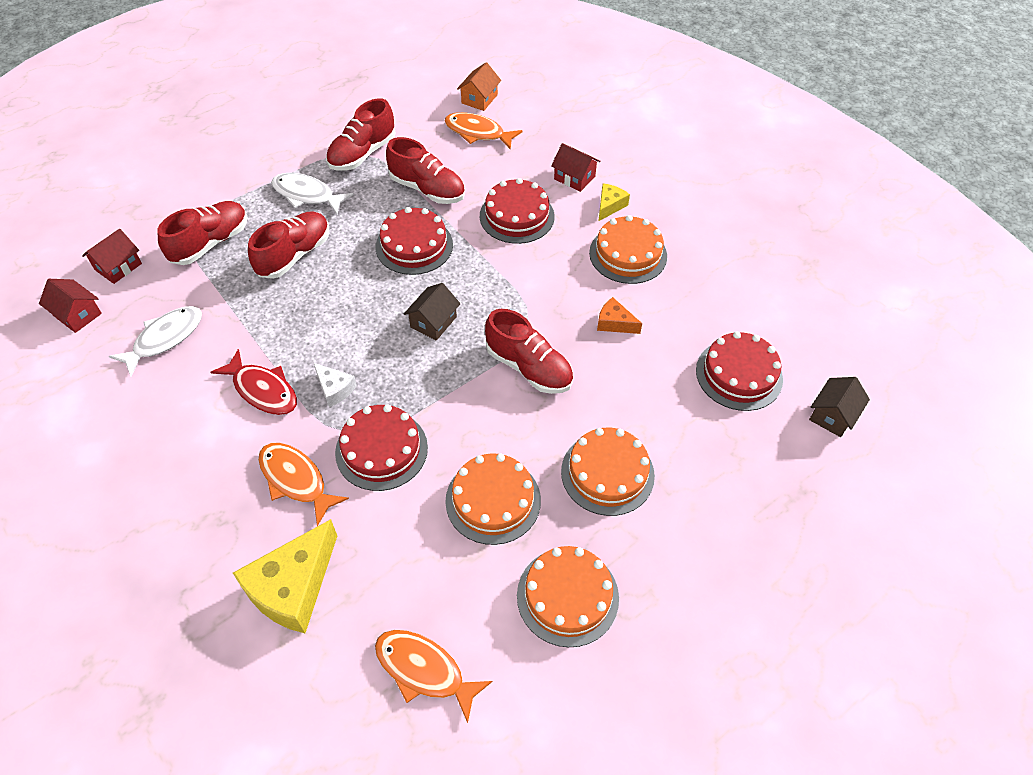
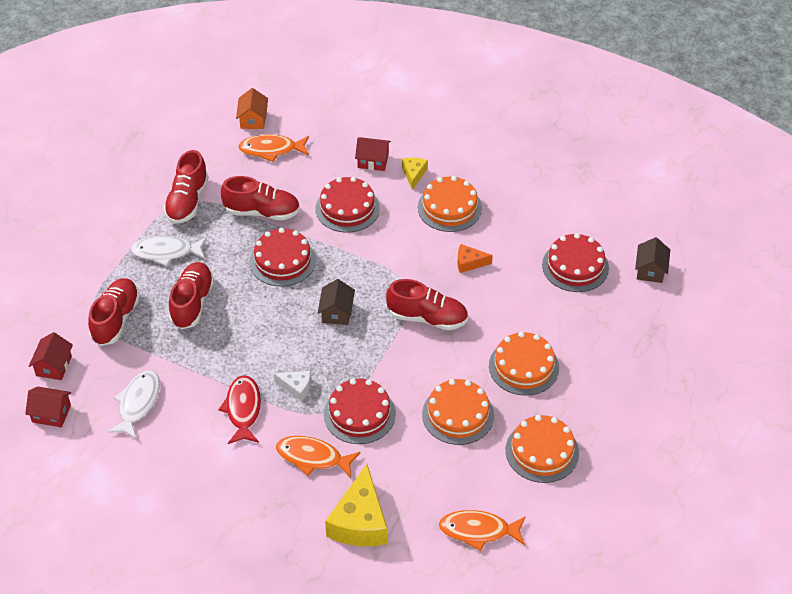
camera: 25 degrees left, 5 degrees down
red fish [211,349,297,415] -> red fish turned 105 degrees counterclockwise [219,375,261,444]

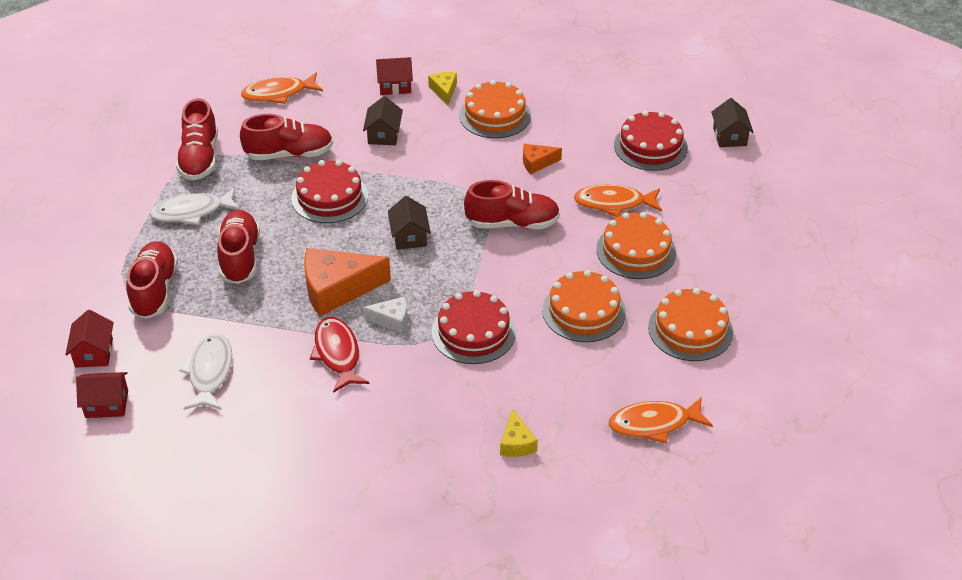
camera: 15 degrees left, 5 degrees down
orange house [236,88,268,129] -> none
orange fish [276,436,360,478] -> orange fish moved to [574,185,662,217]
red cake [315,177,380,233] -> brown house [363,96,403,145]
yellow cheese [325,464,388,546] -> yellow cheese [500,409,538,457], size x0.51
none -> orange cheese [304,248,391,317]

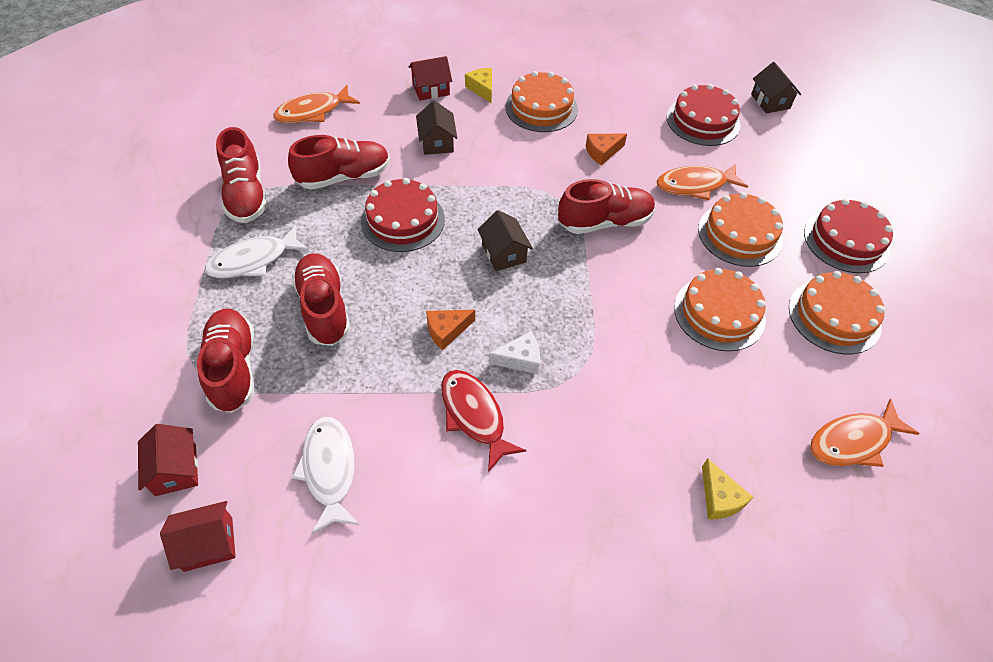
camera: 15 degrees left, 10 degrees up
orange cheese [304,248,391,317] -> orange cheese [426,310,475,350], size x0.51
red cake [432,290,516,364] -> red cake moved to [804,199,893,273]

